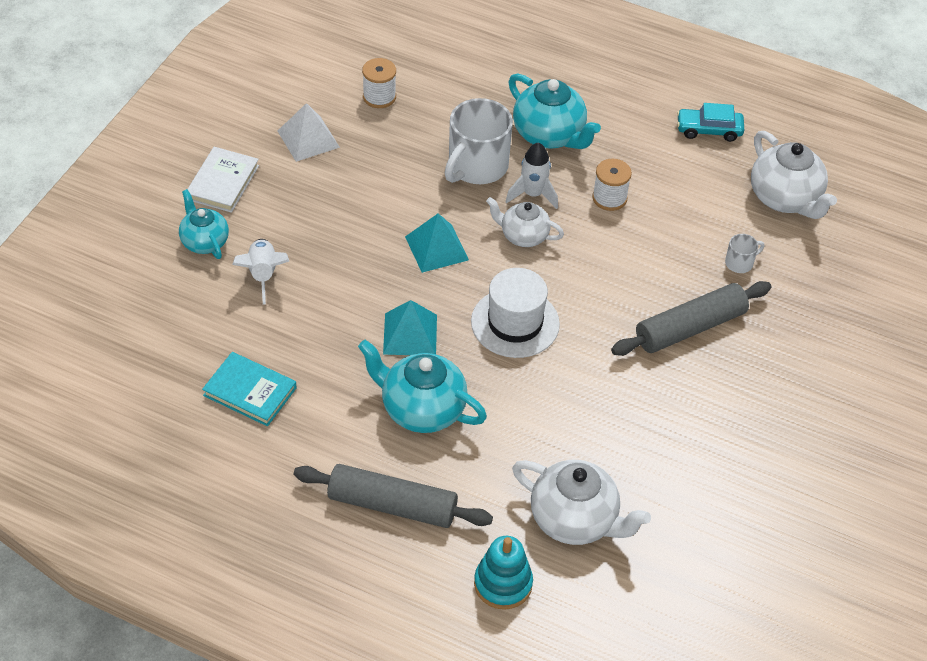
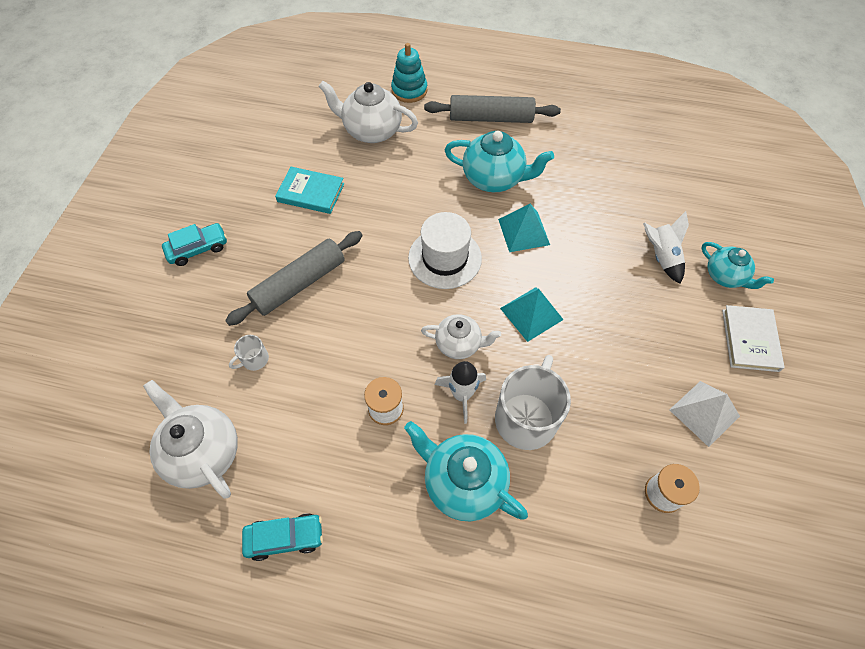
camera: 170 degrees right, 10 degrees up
turquoise book [202,352,296,426] -> turquoise book moved to [275,167,344,214]
none -> turquoise car [162,223,227,266]

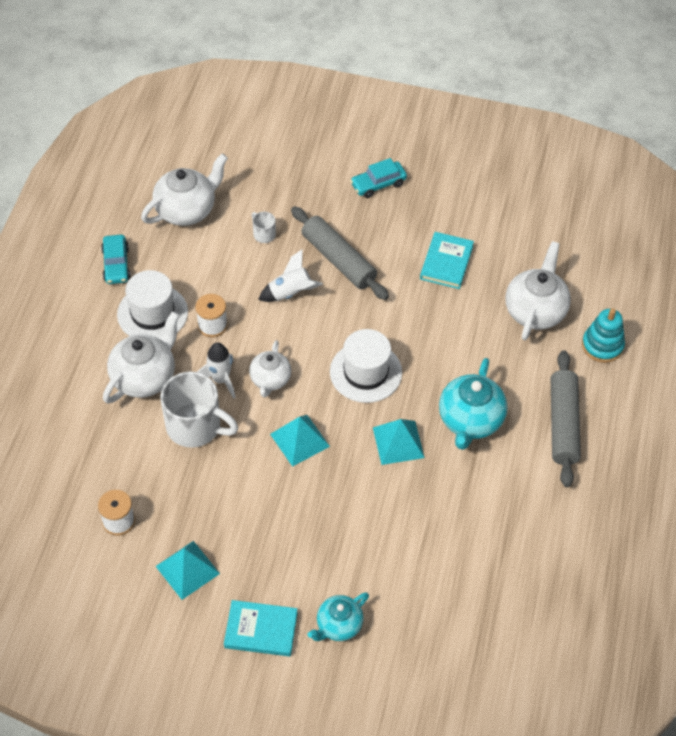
camera: 90 degrees right, 5 degrees down
turquoise car [162,223,227,266] -> turquoise car turned 90 degrees clockwise [350,158,407,198]
turquoise teapot [404,421,528,521] -> white teapot [103,311,180,404]
white rocket [643,211,689,284] -> white rocket moved to [258,249,323,302]
white pyramid [669,381,740,447] -> turquoise pyramid [156,541,220,600]
white book [722,305,785,372] -> turquoise book [224,600,298,657]
none -> white hat [117,270,188,339]

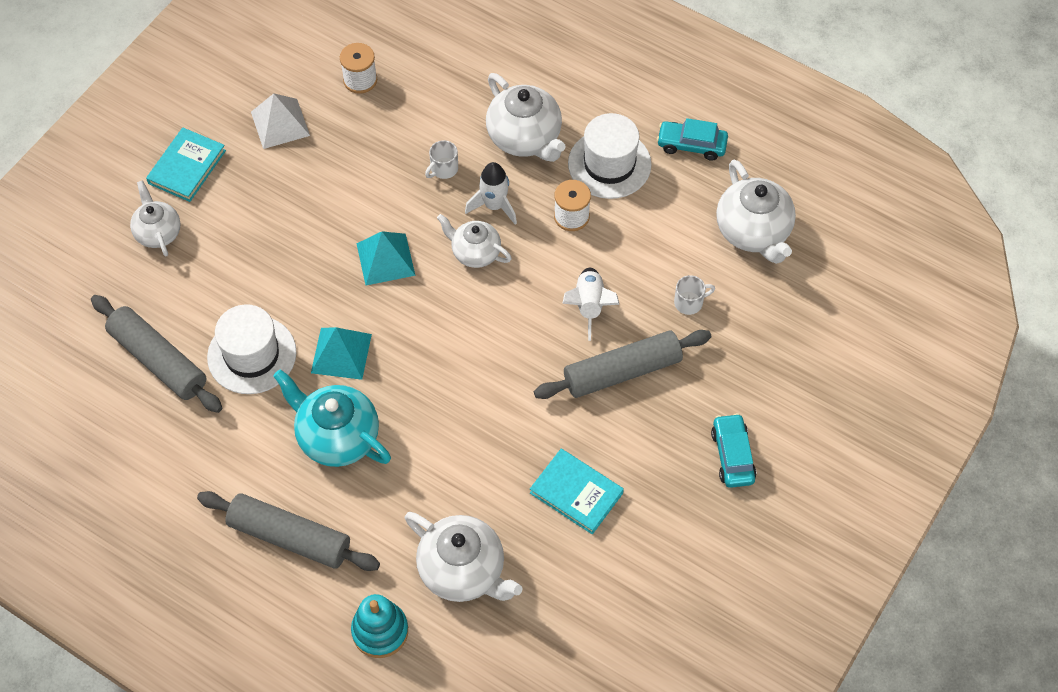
camera: 110 degrees right, 5 degrees up
turquoise pyramid [156,541,220,600] -> white pyramid [251,93,310,149]
white mug [160,372,238,448] -> white mug [425,140,458,179], size x0.45
turquoise teapot [307,592,369,641] -> white teapot [130,180,180,256]
white hat [330,329,402,403] -> white hat moved to [207,304,296,394]
none -> grey rolling pin [91,295,222,413]

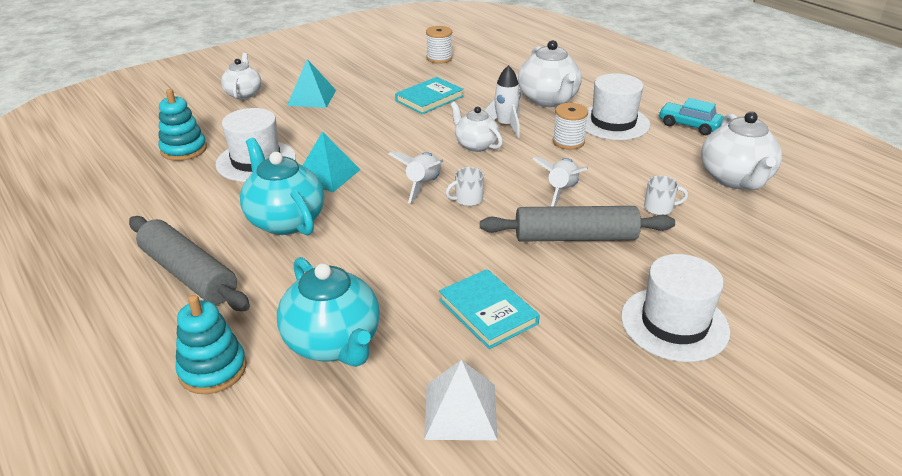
camera: 20 degrees right, 25 degrees down
grey rolling pin [91,295,222,413] -> turquoise stacking toy [158,89,207,161]
turquoise book [146,128,226,202] -> turquoise book moved to [395,77,464,114]
white pyramid [251,93,310,149] -> white pyramid moved to [424,360,498,440]
turquoise pyramid [356,231,416,285] -> turquoise pyramid moved to [287,59,336,108]
white teapot [405,512,523,602] -> turquoise teapot [277,257,380,367]
white mug [425,140,458,179] -> white mug moved to [445,167,484,206]
turquoise car [711,413,757,488] -> white hat [621,254,730,362]
none -> white rocket [389,152,443,203]

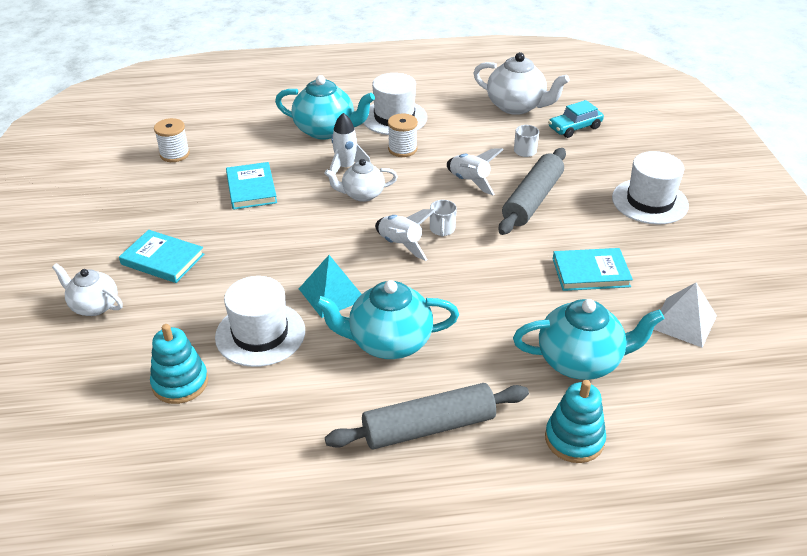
camera: 60 degrees left, 5 degrees up
turquoise pyramid [287,59,336,108] -> turquoise book [119,230,204,283]
white teapot [518,40,582,107] -> turquoise teapot [275,75,375,140]
turquoise car [659,98,724,135] -> turquoise car moved to [548,100,604,138]

